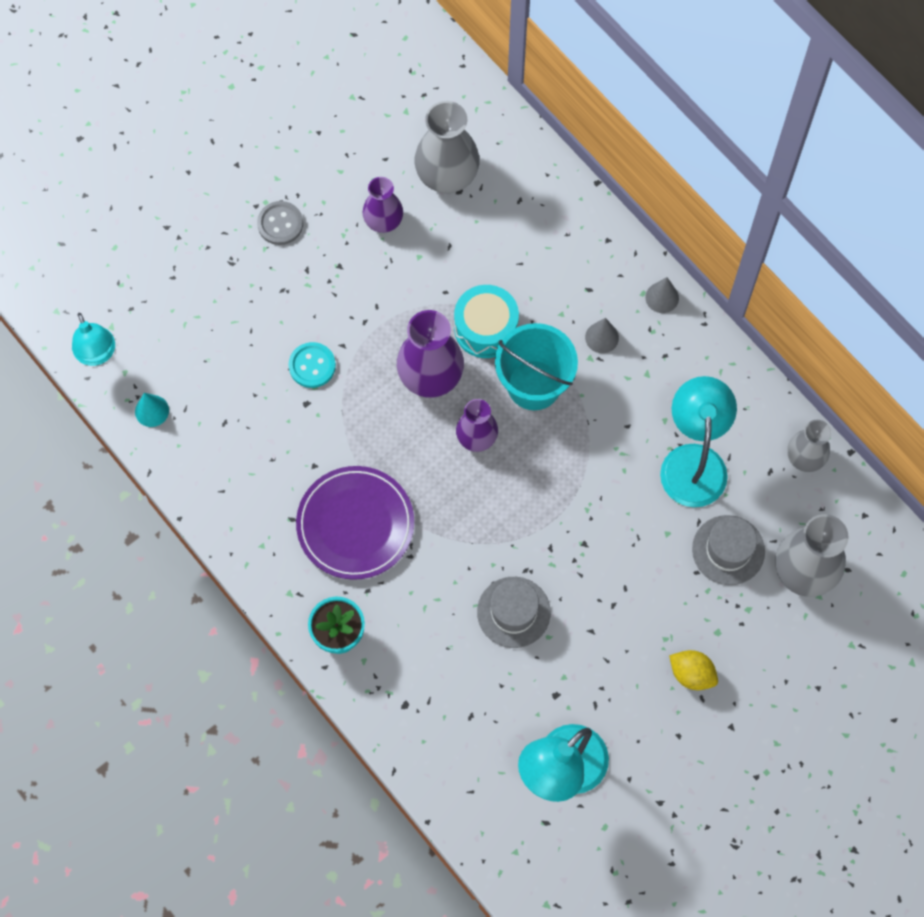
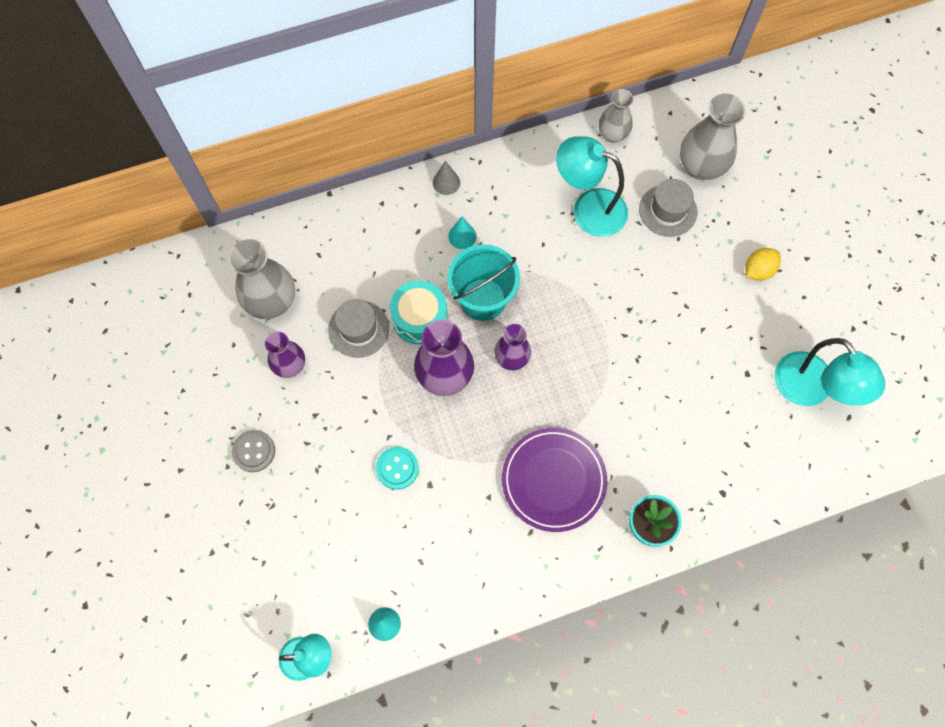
camera: 70 degrees left, 0 degrees up
grey hat [477,577,551,648] -> grey hat moved to [328,299,389,358]
grey cone [585,318,619,353] -> turquoise cone [448,217,477,249]

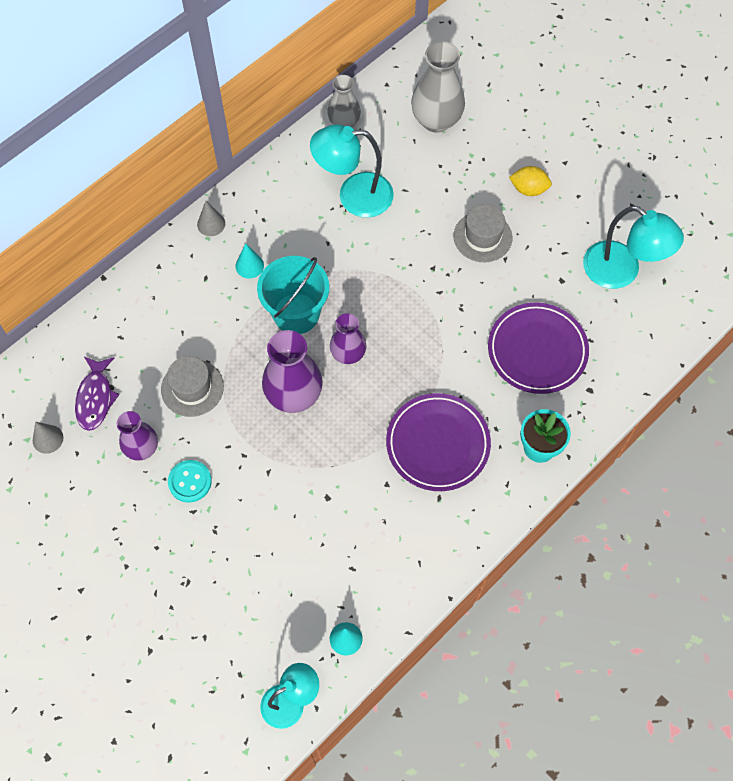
camera: 25 degrees left, 5 degrees down
grey vase [228,239,295,319] -> purple fish [75,357,120,431]
grey button [232,430,275,472] -> none
turquoise button [376,447,419,490] -> turquoise button moved to [168,460,212,503]
turquoise drum [390,281,447,345] -> none
grey hat [639,179,697,237] -> grey hat moved to [454,204,512,262]
yellow lemon [745,248,781,281] -> yellow lemon turned 75 degrees clockwise [509,166,552,196]
none -> grey cone [33,422,63,454]
none -> purple plate [488,302,589,394]

